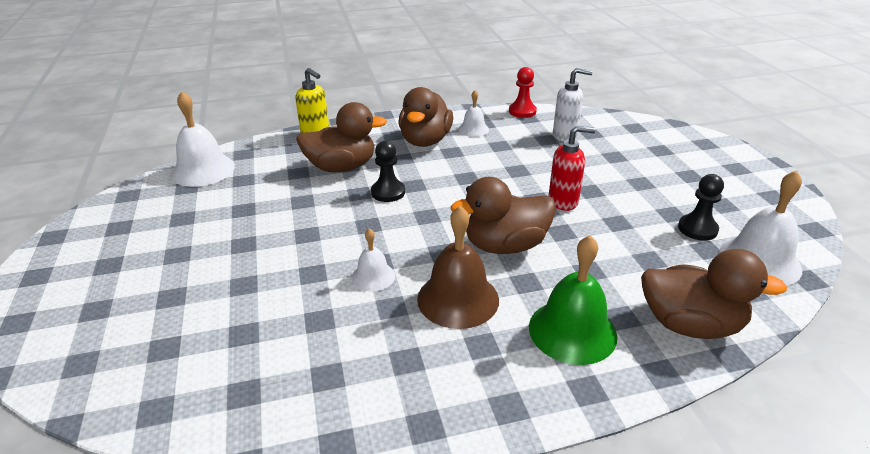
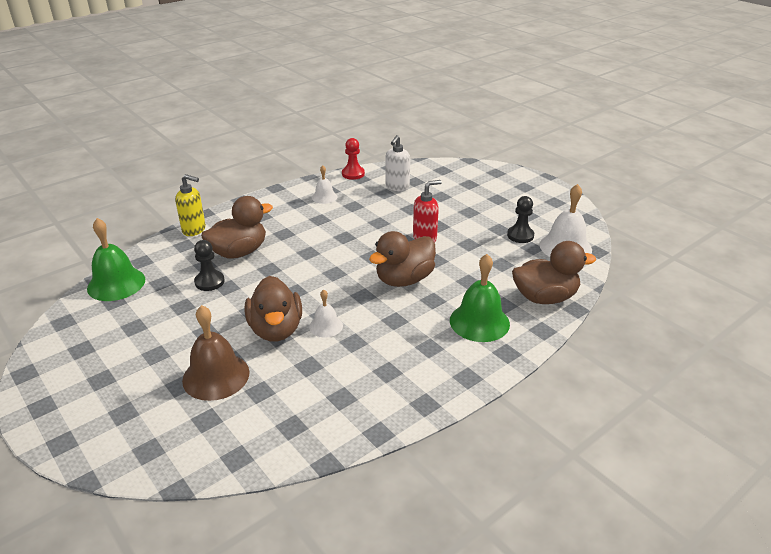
camera: 25 degrees left, 0 degrees up
white bell [171,91,235,187] -> green bell [87,218,145,301]
black pawn [371,141,405,202] -> black pawn moved to [194,240,225,291]
brown duck [399,87,453,147] -> brown duck moved to [245,276,302,342]
brown bell [417,206,499,329] -> brown bell moved to [182,305,250,401]
white soap dispenser [553,68,593,141] -> white soap dispenser turned 135 degrees clockwise [386,135,410,191]

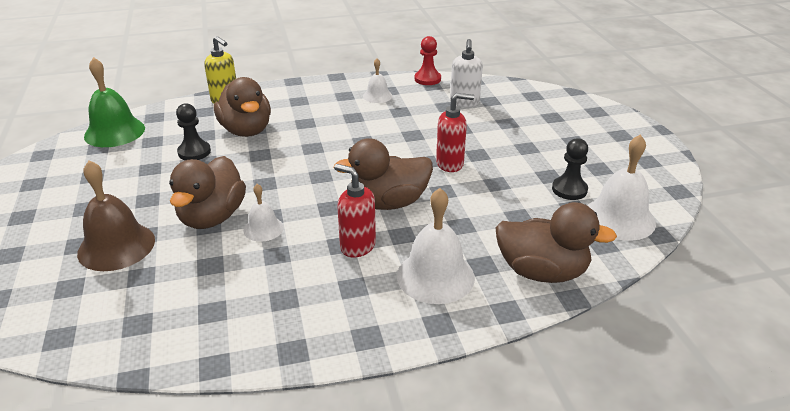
camera: 25 degrees right, 0 degrees up
brown duck [201,196,273,259] -> brown duck turned 75 degrees clockwise [214,77,271,137]
white soap dispenser [386,135,410,191] -> white soap dispenser turned 45 degrees counterclockwise [450,39,483,107]
green bell [450,254,510,342] -> white bell [397,188,475,304]
none -> red soap dispenser [334,164,376,257]

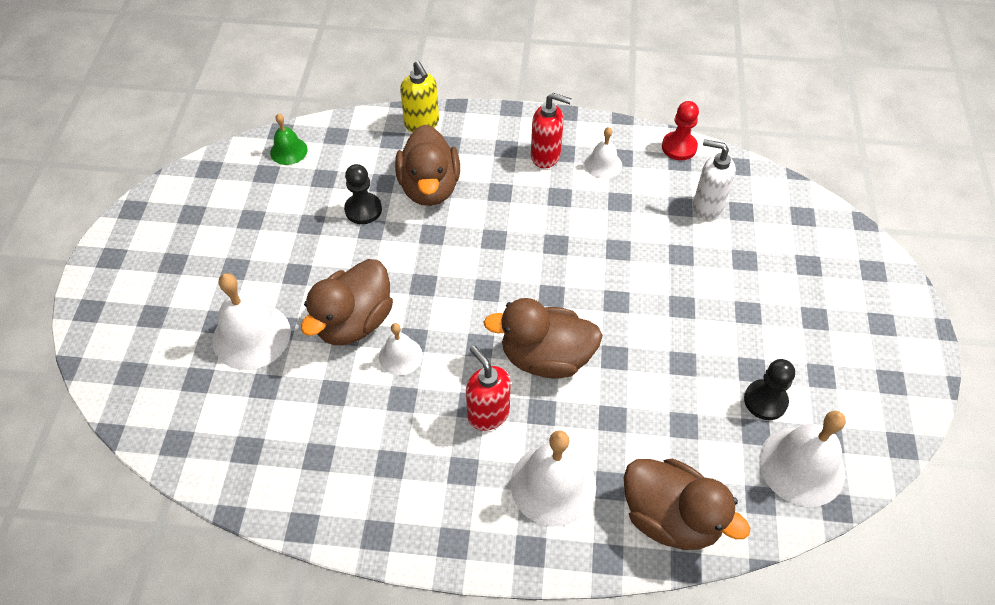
camera: 20 degrees right, 20 degrees up
brown bell [77,160,155,271] -> white bell [213,273,291,370]
green bell [84,57,145,147] -> green bell [270,113,308,165], size x0.56
red soap dispenser [436,93,474,172] -> red soap dispenser moved to [531,93,572,168]
white soap dispenser [450,39,483,107] -> white soap dispenser turned 90 degrees clockwise [693,139,736,220]

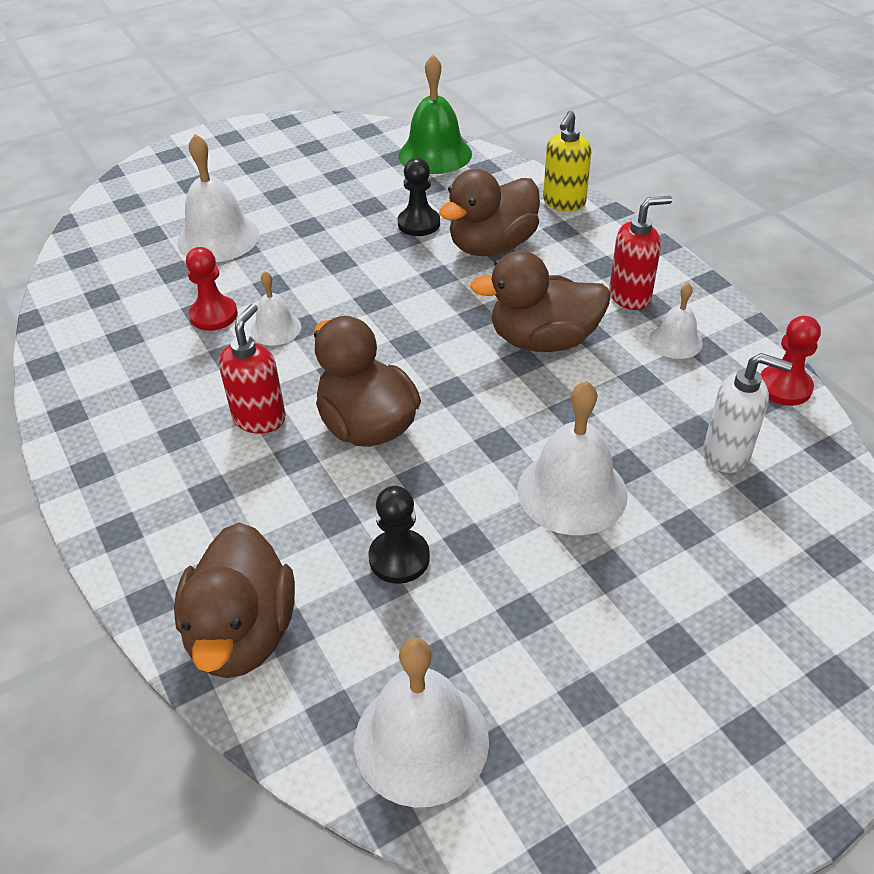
camera: 55 degrees right, 10 degrees down
green bell [270,113,308,165] -> green bell [399,54,472,174], size x1.79
brown duck [301,259,393,345] -> brown duck moved to [470,251,611,352]
white bell [511,430,596,526] -> white bell moved to [517,381,628,535]
red soap dispenser [531,93,572,168] -> red soap dispenser turned 90 degrees counterclockwise [609,196,672,310]
white soap dispenser [693,139,736,220] -> white soap dispenser turned 120 degrees clockwise [703,353,792,473]
black pawn [744,359,795,420] -> black pawn moved to [368,486,430,584]
none -> red pawn [186,247,238,331]

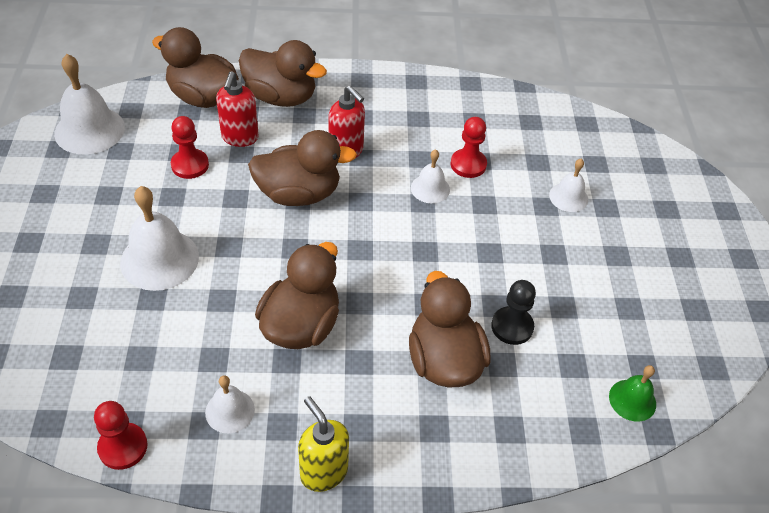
camera: 115 degrees right, 5 degrees up
white bell [177,134,259,262] -> white bell [549,159,588,212], size x0.56
black pawn [368,486,430,584] -> red pawn [171,116,209,179]
green bell [399,54,472,174] -> green bell [609,365,656,422], size x0.56
yellow soap dispenser [543,111,591,211] -> yellow soap dispenser moved to [298,396,349,492]
red soap dispenser [609,196,672,310] -> red soap dispenser moved to [216,71,259,147]
white soap dispenser [703,353,792,473] -> none
none -> brown duck [239,40,327,107]

